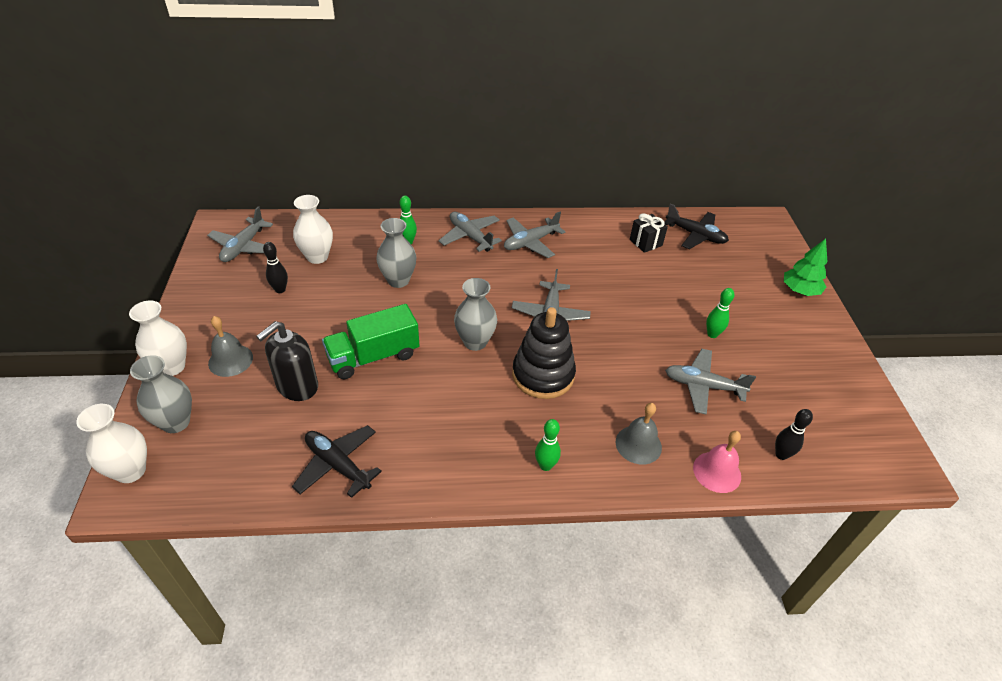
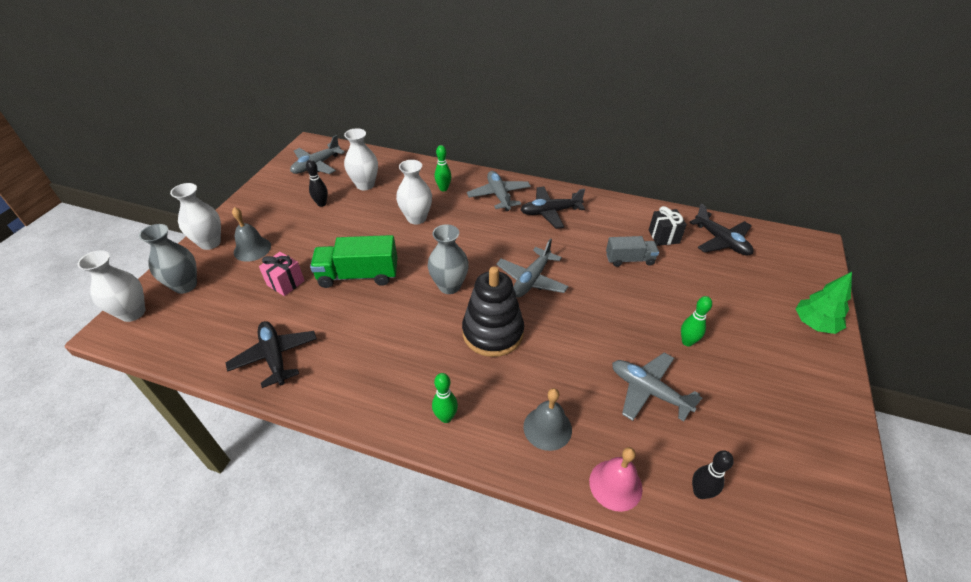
camera: 25 degrees right, 0 degrees up
black soap dispenser [256,321,318,401] -> pink gift [259,252,305,296]
grey vase [376,218,417,288] -> white vase [396,160,432,225]
grey plane [504,212,565,258] -> black plane [520,187,585,229]
none -> grey truck [606,236,659,267]

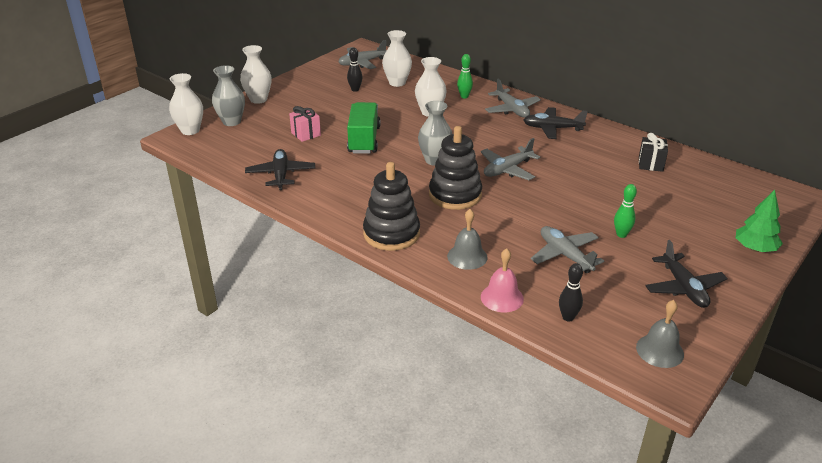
camera: 20 degrees right, 10 degrees down
grey bell [232,207,271,262] -> grey bell moved to [636,300,684,368]
green truck [310,235,397,288] -> green truck turned 75 degrees clockwise [347,102,381,154]
green bowling pin [432,373,458,423] -> black stacking toy [363,162,420,251]
grey plane [467,171,531,211] -> grey plane turned 150 degrees clockwise [485,78,541,118]
grey truck [606,236,659,267] -> none
black plane [689,203,754,256] -> black plane moved to [645,240,728,308]

